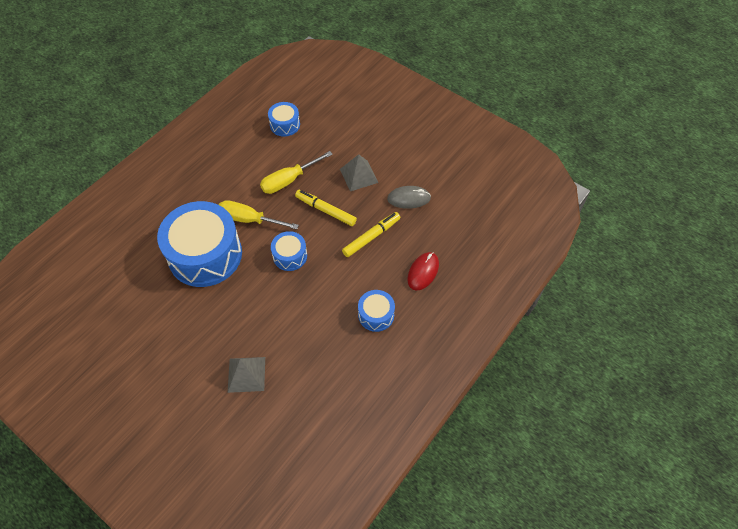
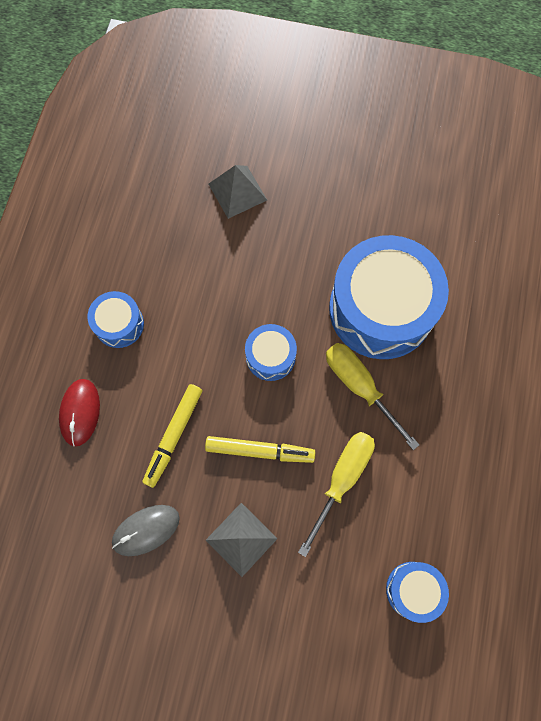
camera: 155 degrees right, 15 degrees up
yellow screwdriver [218,200,299,229] -> yellow screwdriver turned 120 degrees counterclockwise [326,343,419,450]

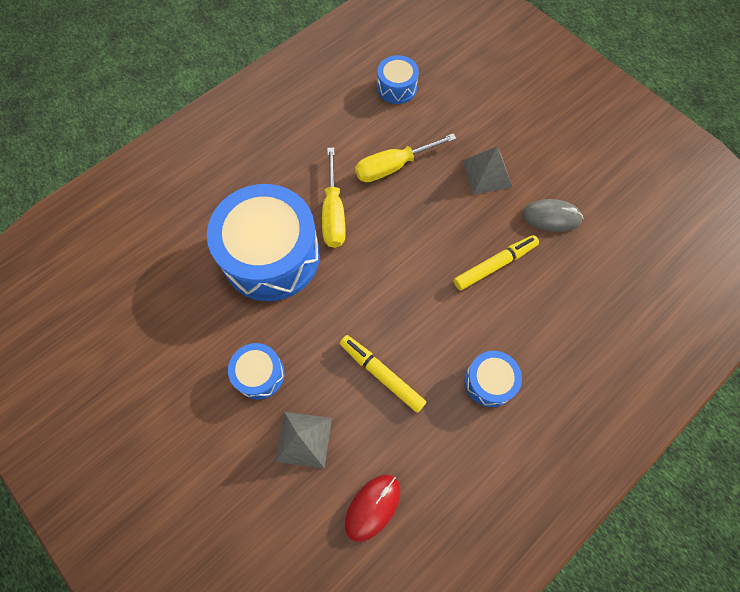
camera: 145 degrees left, 5 degrees down
red mouse [59,379,100,447] -> red mouse moved to [345,475,400,542]
yellow marker [205,436,315,463] -> yellow marker moved to [340,335,426,413]
blue drum [245,324,297,381] -> blue drum moved to [228,343,285,399]

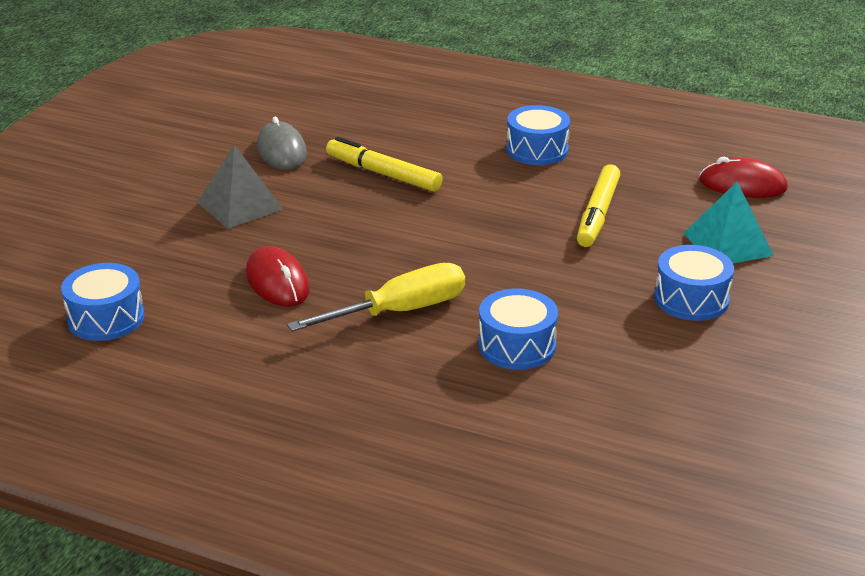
camera: 115 degrees left, 35 degrees down
blue drum [207,184,320,301] -> blue drum [478,288,558,370], size x0.47
grey pyramid [275,412,332,468] -> turquoise pyramid [684,182,774,263]
yellow screwdriver [355,133,456,182] -> red mouse [246,246,310,307]

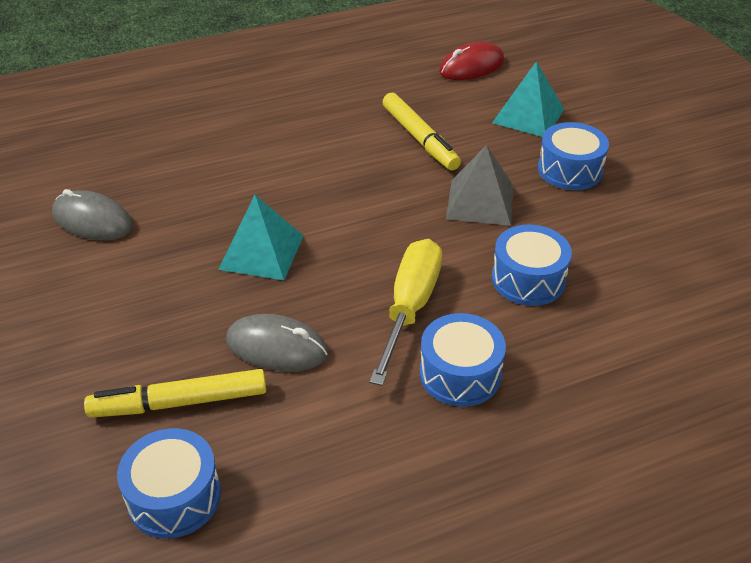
camera: 45 degrees left, 10 degrees up
grey pyramid [197,145,283,229] -> grey pyramid moved to [446,145,514,226]
red mouse [246,246,310,307] -> grey mouse [226,314,328,372]
yellow marker [326,137,443,192] -> yellow marker moved to [84,369,266,418]
blue drum [506,105,570,165] -> blue drum moved to [420,313,506,407]
none -> turquoise pyramid [218,195,303,280]

